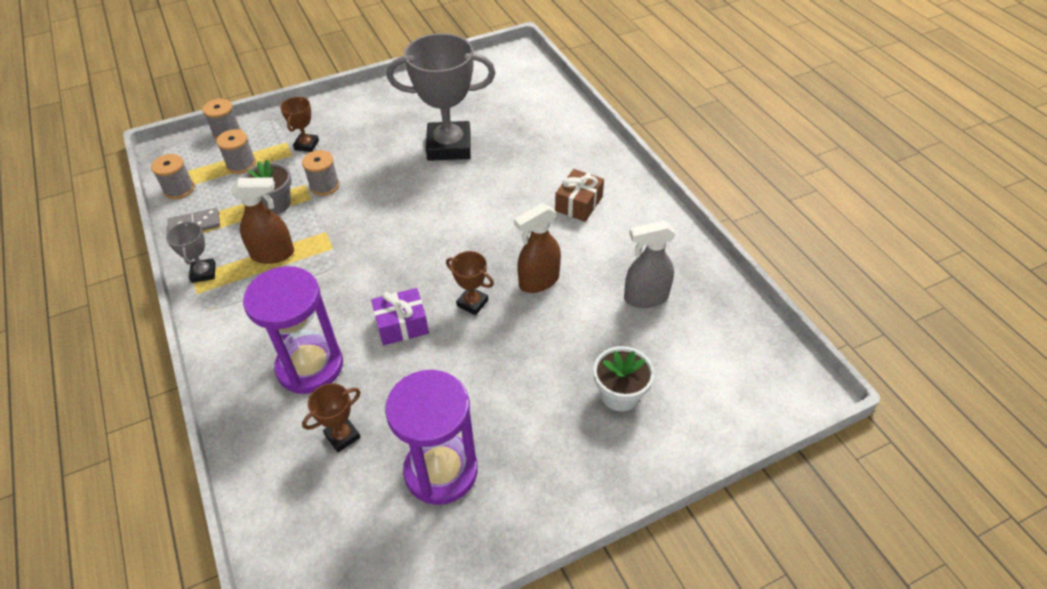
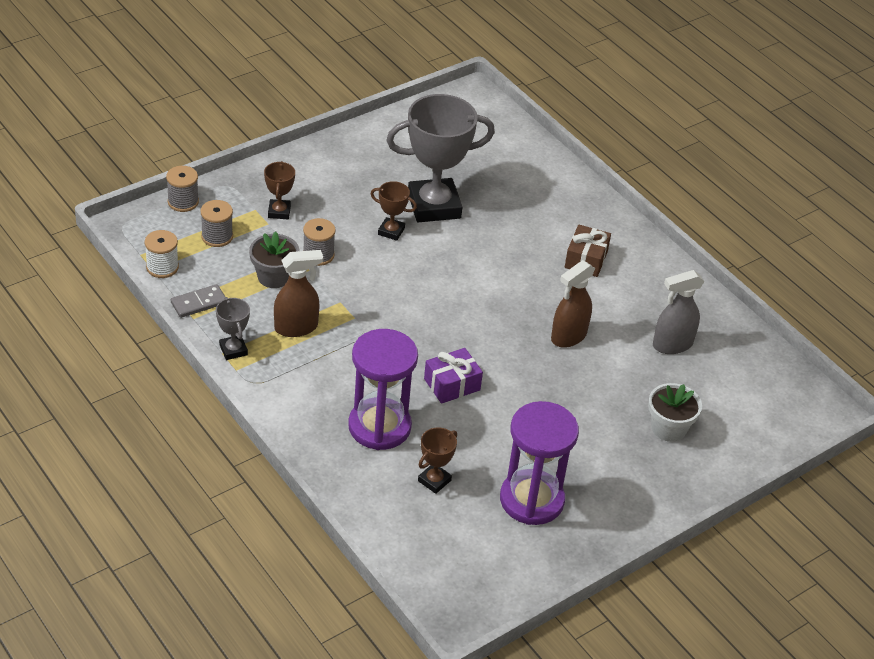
camera: 15 degrees left, 5 degrees down
grey spool [151,154,194,199] -> white spool [144,230,179,278]
brown trophy [446,251,494,315] -> brown trophy moved to [371,181,417,241]

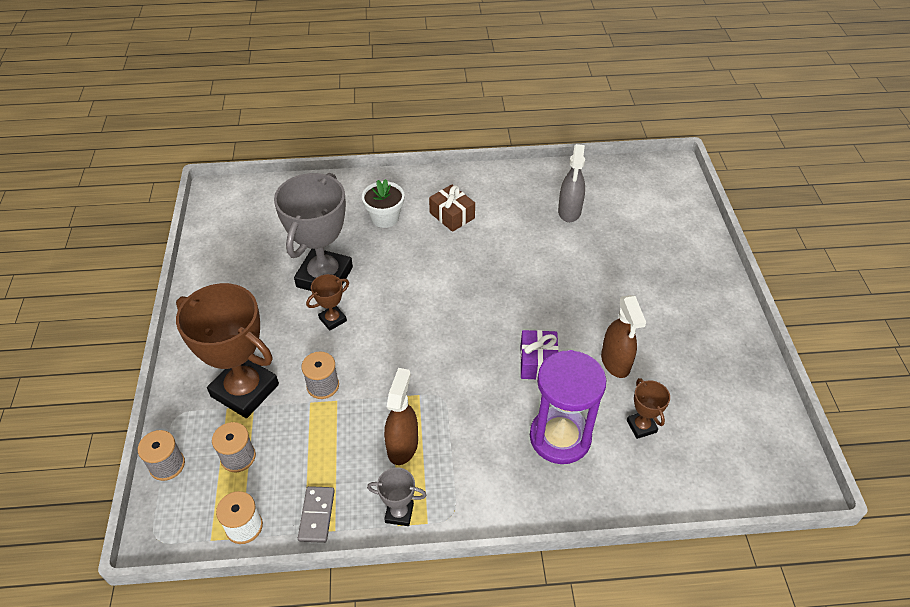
camera: 55 degrees left, 5 degrees up
grey flower pot [249,231,300,288] -> none
brown trophy [264,161,295,219] -> brown trophy [176,283,279,418], size x2.21
purple hourglass [500,401,579,525] -> none
brown spray bottle [551,260,595,348] -> brown spray bottle moved to [601,295,646,378]
white flower pot [648,383,702,442] -> white flower pot moved to [362,179,405,228]

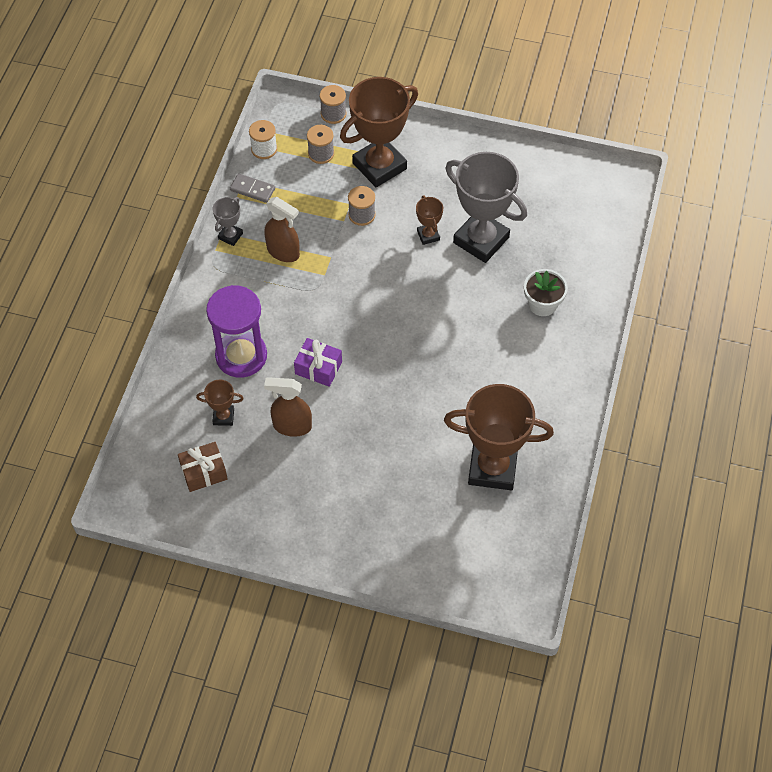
camera: 110 degrees right, 10 degrees up
brown gift [429,184,475,232] -> brown gift moved to [178,442,228,492]
grey spray bottle [558,144,585,222] -> brown trophy [444,384,554,490]

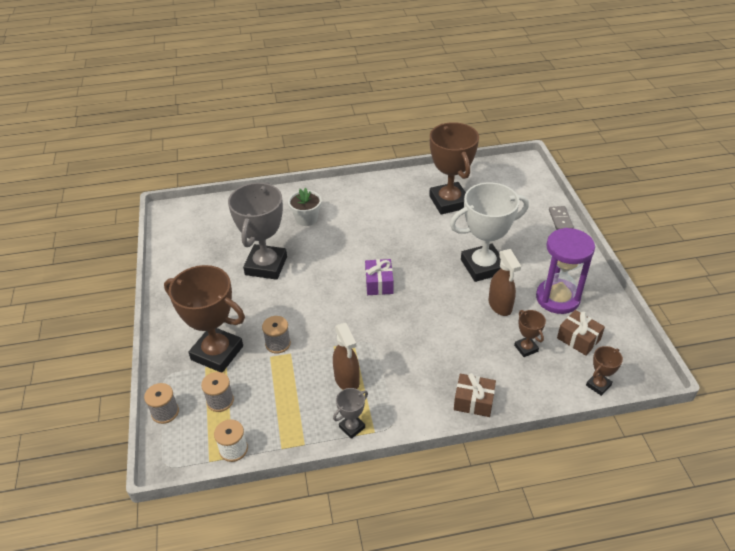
camera: 115 degrees left, 15 degrees down
purple hourglass [206,285,267,378] -> purple hourglass moved to [536,228,595,314]
grey trophy [213,197,243,246] -> grey trophy turned 45 degrees counterclockwise [333,388,368,439]
grey domino [230,173,275,203] -> grey domino moved to [549,206,574,230]
brown spray bottle [264,197,300,262] -> brown spray bottle turned 150 degrees clockwise [333,323,359,390]
purple gift [294,338,342,387] -> purple gift moved to [365,259,393,295]
brown trophy [416,196,443,245] -> brown trophy moved to [586,346,623,396]
none -> white trophy [450,183,529,282]
none -> brown gift [454,373,496,417]

